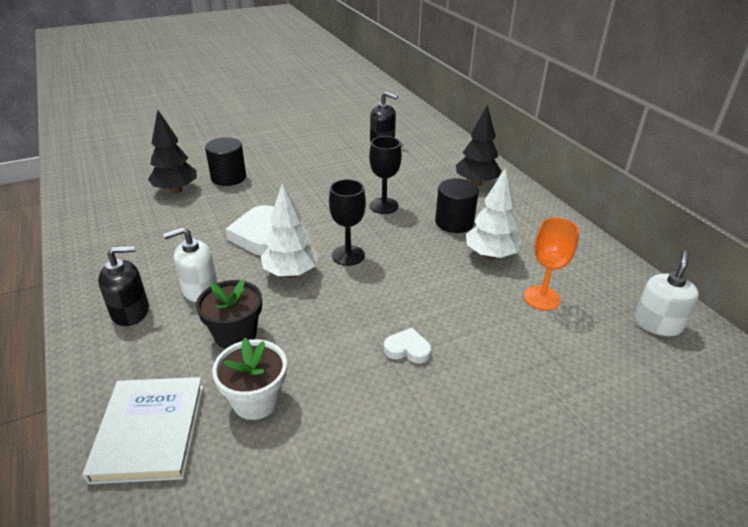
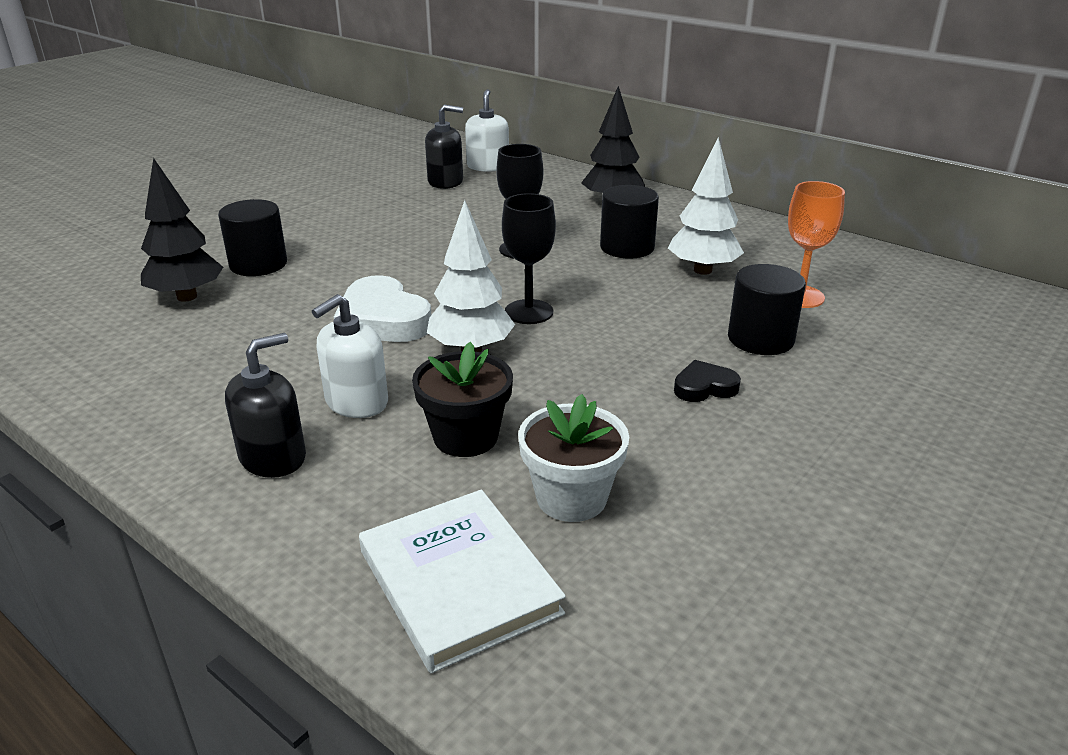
camera: 25 degrees left, 5 degrees down
white heart [384,328,431,363] -> black heart [674,360,741,402]
white soap dispenser [634,250,699,336] -> white soap dispenser moved to [465,89,509,172]
none -> black cylinder [728,264,806,355]

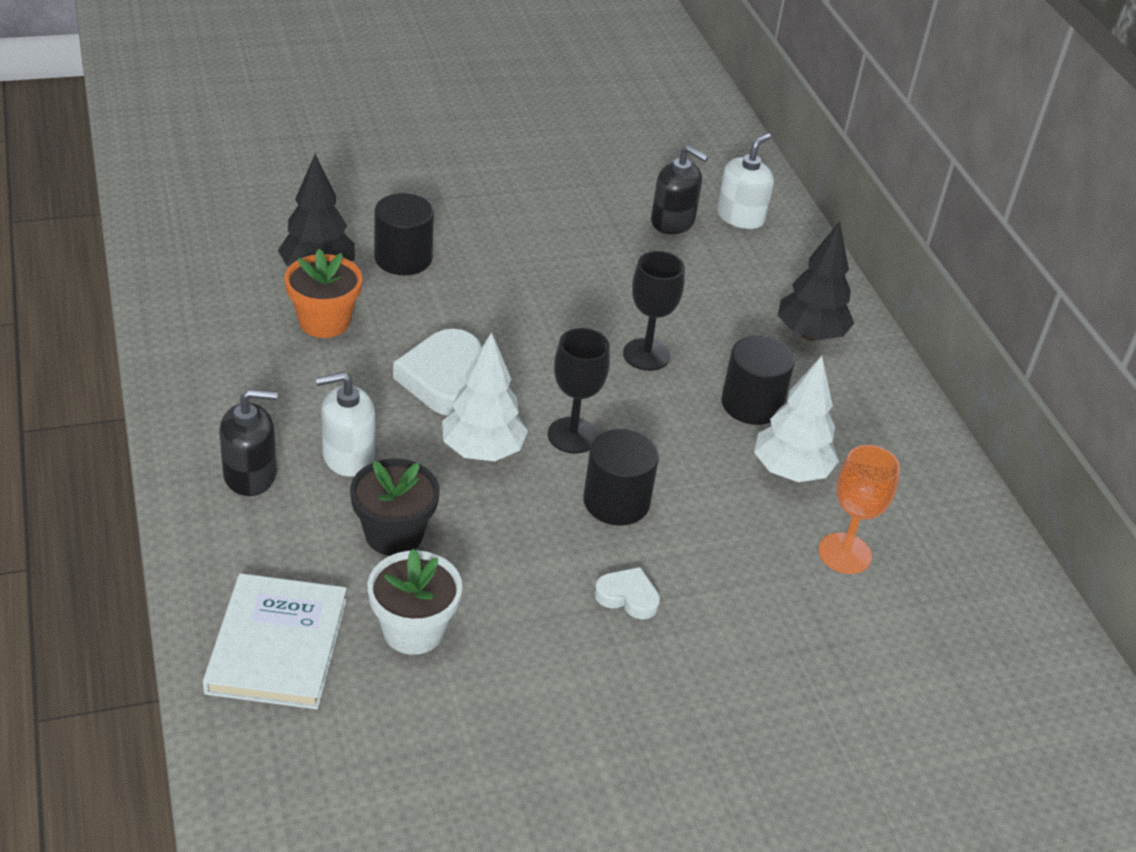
camera: 30 degrees right, 10 degrees up
black heart [674,360,741,402] -> white heart [594,567,660,619]
black cylinder [728,264,806,355] -> black cylinder moved to [583,429,659,525]
none -> orange flower pot [284,249,362,338]

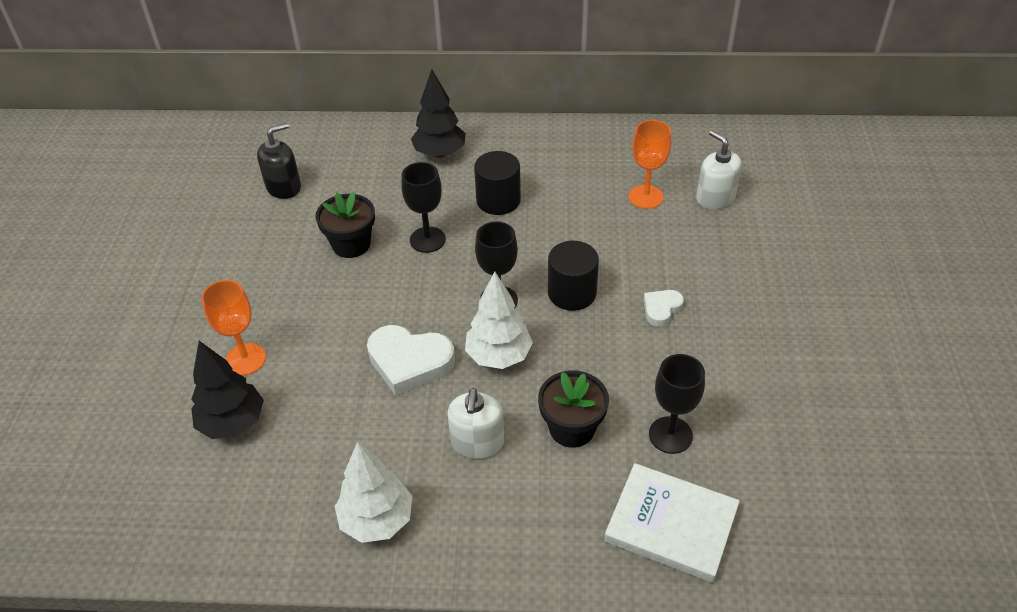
camera: 65 degrees left, 5 degrees up
black soap dispenser [219,389,278,496] -> none
orange flower pot [284,249,362,338] -> none
white flower pot [368,548,462,655] -> black goblet [649,354,705,454]
black cylinder [374,193,434,275] -> orange goblet [201,280,266,375]
white soap dispenser [717,133,774,229] -> white soap dispenser moved to [696,130,742,209]
white tree [754,356,839,482] -> white tree moved to [335,441,413,543]
none -> black flower pot [316,191,375,258]

